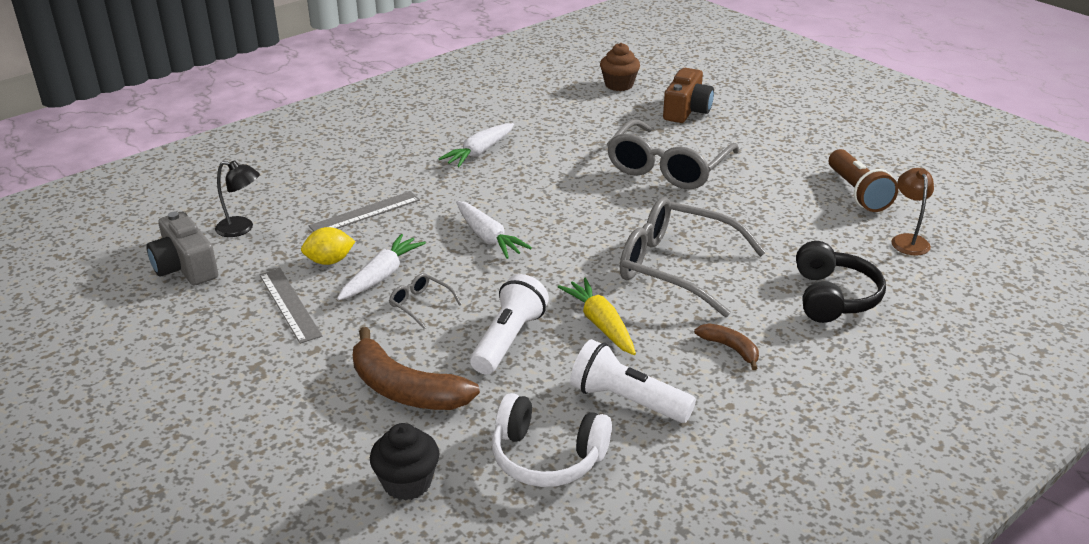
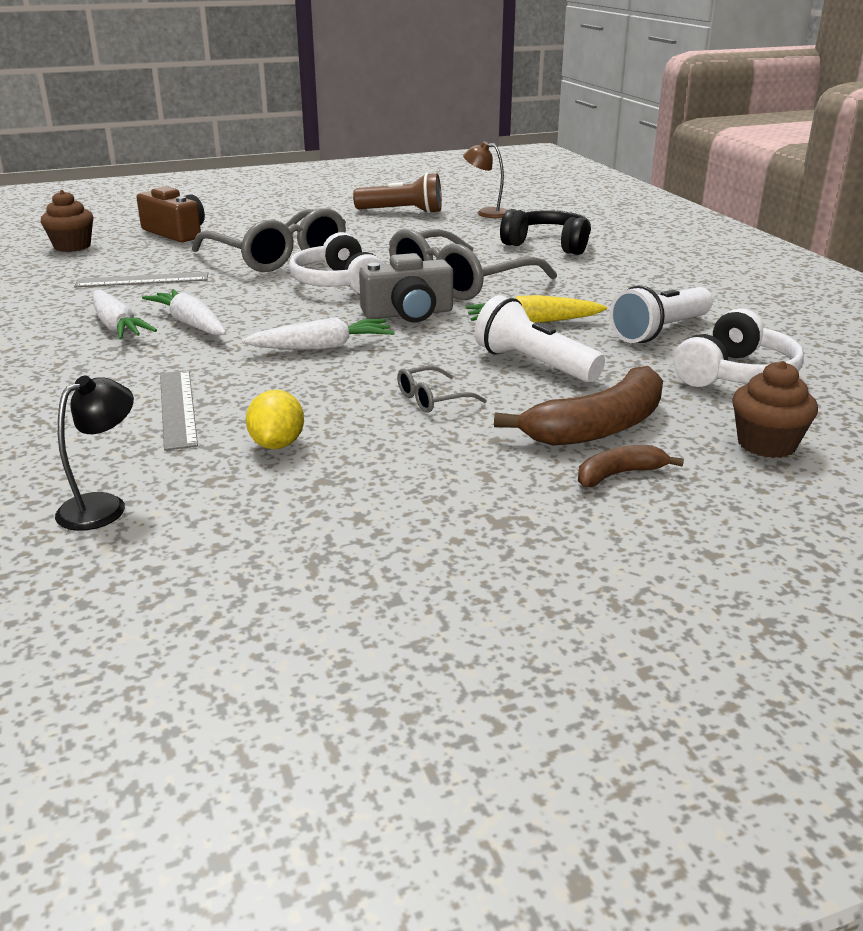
camera: 70 degrees left, 5 degrees down
grey camera [146,212,218,285] -> grey camera moved to [359,253,453,322]
grey ruler [259,269,322,344] -> grey ruler moved to [74,272,208,287]
white carrot [337,234,426,300] -> white carrot moved to [142,289,226,336]
black cupcake [370,423,440,501] -> brown cupcake [732,361,818,458]
brown banana [694,324,759,370] -> brown banana moved to [578,445,684,487]
none -> white headphones [289,232,384,294]

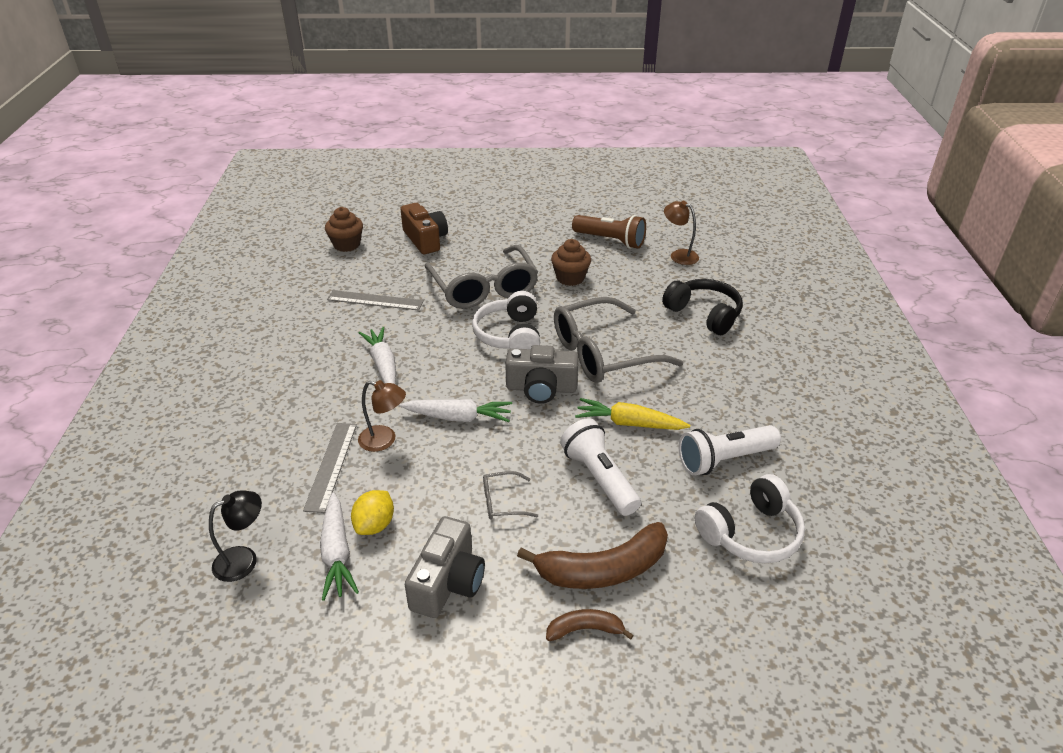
camera: 20 degrees right, 10 degrees up
white carrot [93,290,157,339] -> white carrot moved to [320,492,359,601]
brown cupcake [732,361,818,458] -> brown cupcake moved to [551,239,591,286]
none -> brown lamp [358,380,406,452]
none -> grey camera [405,516,485,618]

